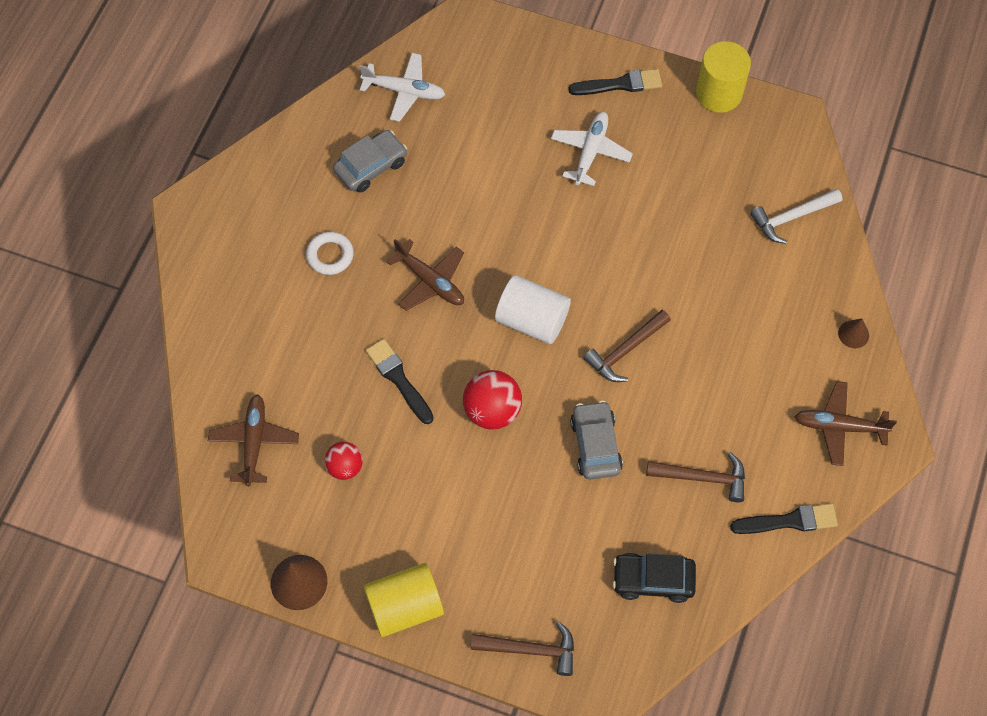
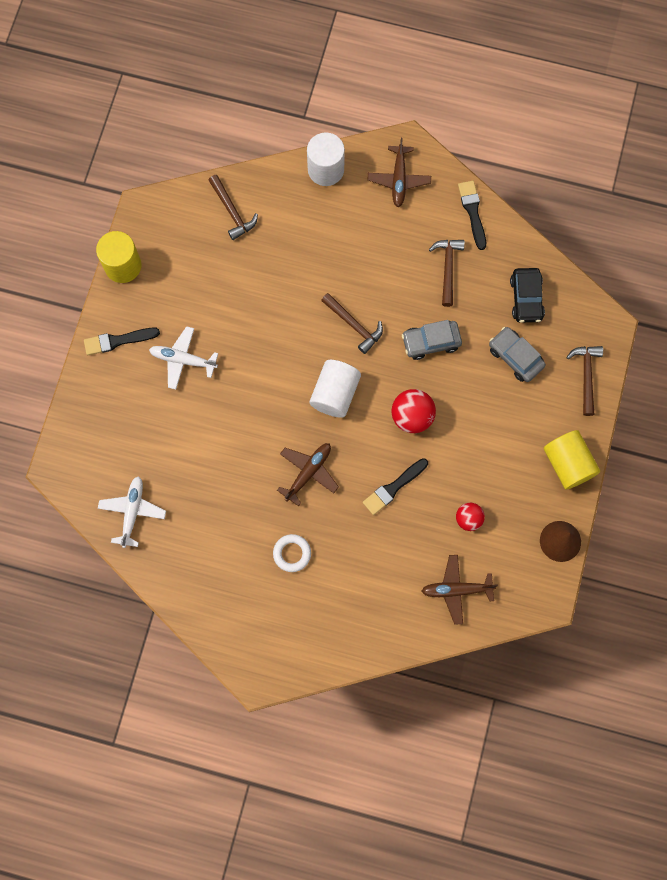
camera: 95 degrees left, 10 degrees up
grey car [333,130,407,193] -> grey car moved to [489,327,546,382]
black brush [569,69,662,95] -> black brush turned 90 degrees counterclockwise [84,328,160,355]
white hammer [750,189,842,244] -> brown hammer [208,175,258,240]
brown cone [838,318,869,348] -> white cylinder [307,133,345,186]

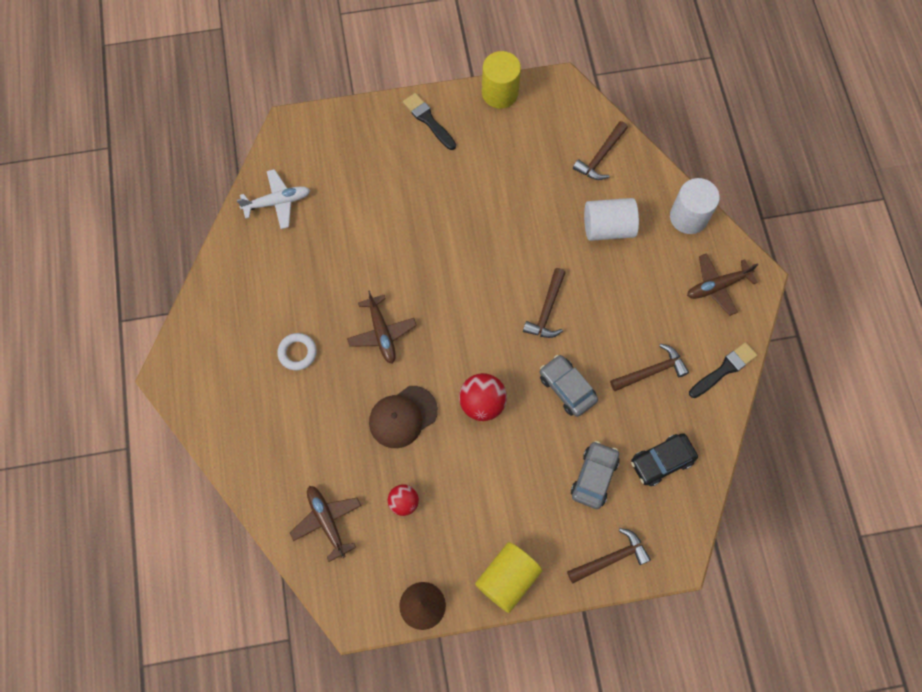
camera: 65 degrees right, 5 degrees down
white plane [149,326,218,390] -> none
brown plane [277,443,339,506] -> brown plane turned 60 degrees clockwise [347,290,417,364]
white cylinder [309,360,361,418] -> white cylinder moved to [584,198,639,241]
black brush [363,458,428,515] -> brown cap [369,386,438,448]

